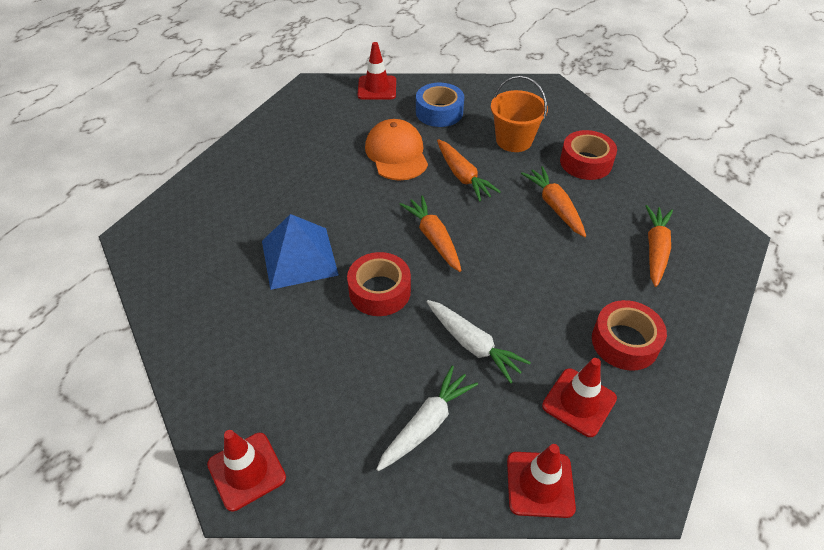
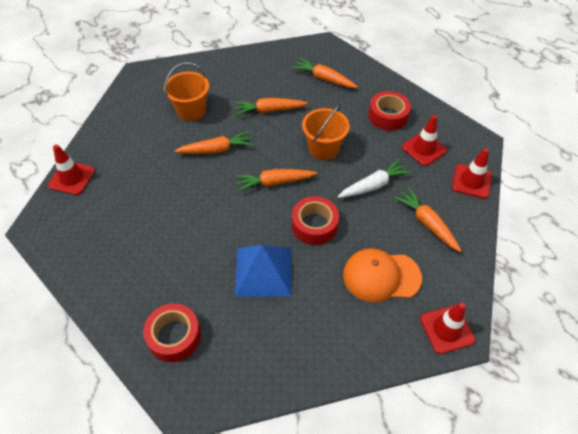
camera: 75 degrees left, 5 degrees up
orange cap [365,119,428,181] -> orange cap moved to [343,248,422,302]
white carrot [376,366,478,471] -> orange carrot [394,188,461,252]
blue tape [416,83,464,127] -> none
red tape [560,130,617,180] -> red tape moved to [143,303,201,362]
none -> orange bucket [302,104,350,160]

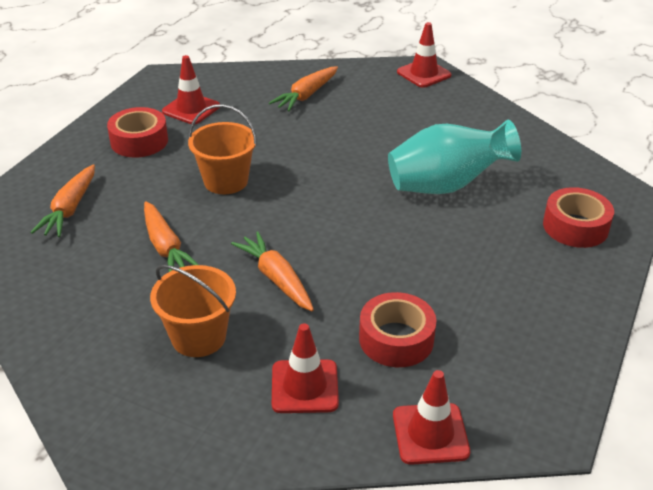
camera: 110 degrees left, 15 degrees down
orange carrot [235,169,317,192] -> none
blue pyramid [235,245,292,297] -> turquoise vase [388,120,521,194]
red tape [292,196,339,245] -> red tape moved to [359,292,437,367]
white carrot [338,159,412,198] -> none
orange cap [343,248,422,302] -> none
red traffic cone [452,148,492,199] -> red traffic cone moved to [272,323,339,413]

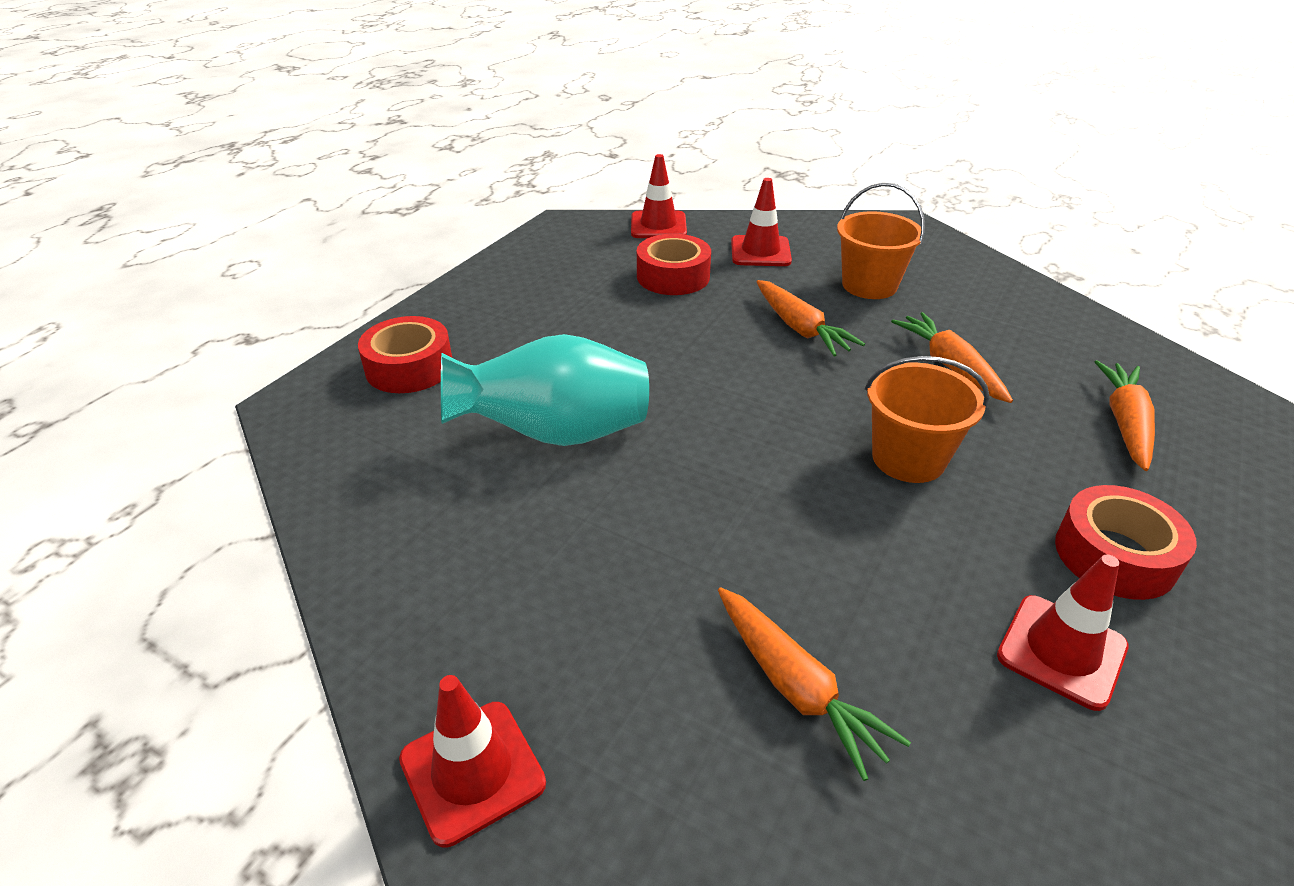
camera: 175 degrees left, 0 degrees up
orange carrot [269,66,338,111] -> orange carrot turned 105 degrees clockwise [718,587,911,781]

